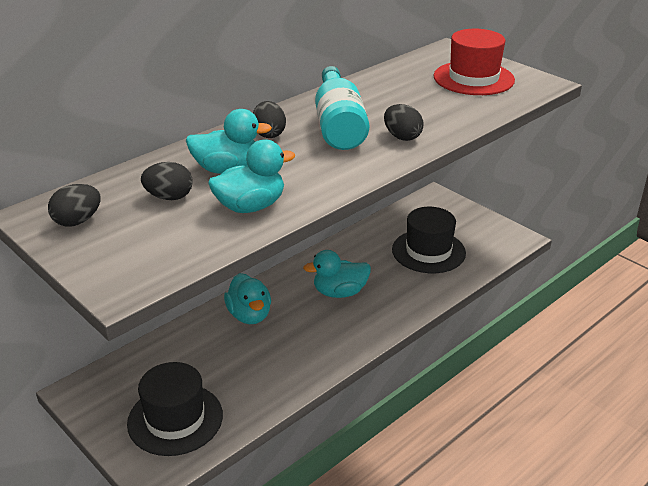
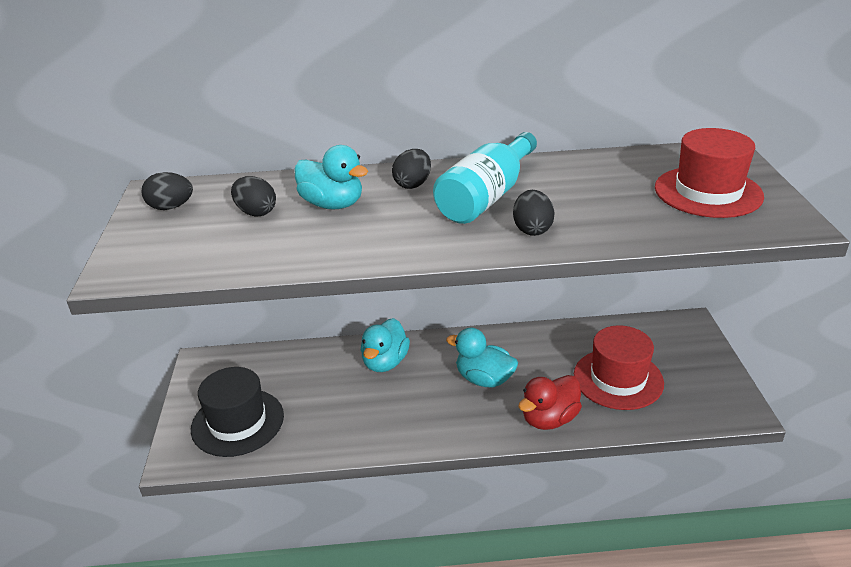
camera: 40 degrees right, 0 degrees up
turquoise duck [208,140,295,213] -> none
black hat [392,207,466,273] -> red hat [574,325,664,410]
none -> red duck [518,375,582,430]

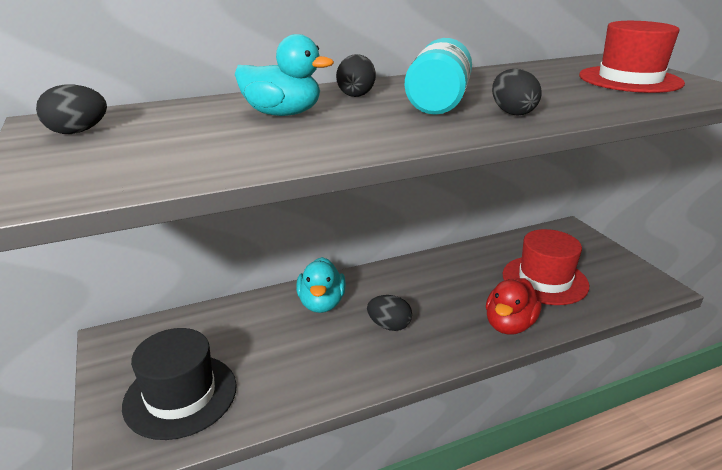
camera: 20 degrees left, 5 degrees down
black egg [231,176,276,216] -> black egg moved to [367,295,412,331]
turquoise duck [446,328,518,387] -> none

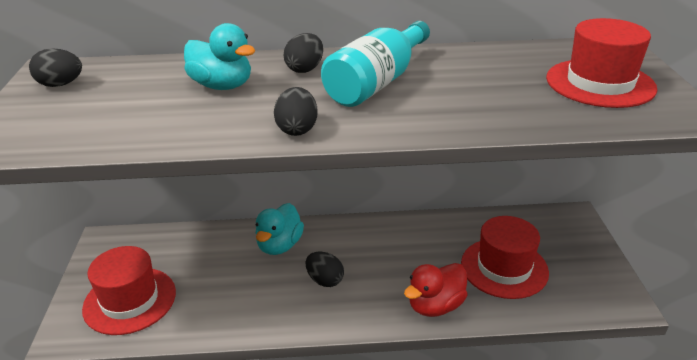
camera: 20 degrees right, 5 degrees up
black hat [122,328,237,440] -> red hat [82,246,176,335]
black egg [492,69,542,115] -> black egg moved to [274,87,318,136]

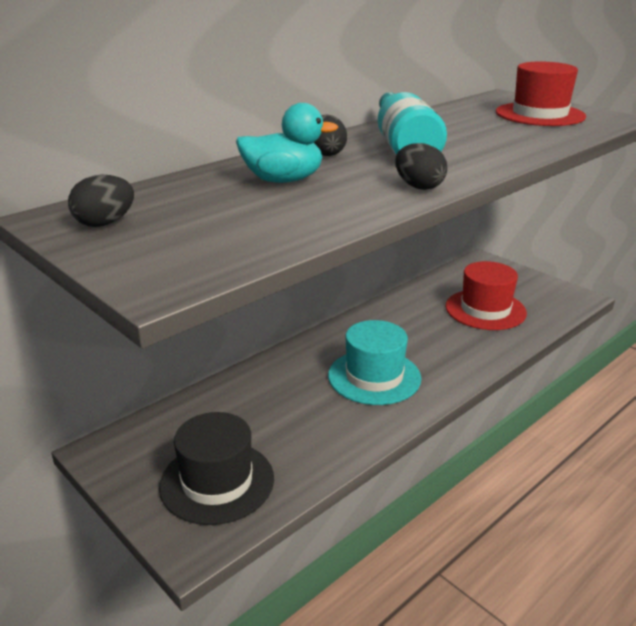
camera: 40 degrees left, 5 degrees down
red hat [82,246,176,335] -> black hat [159,412,274,525]
turquoise duck [256,203,304,255] -> none
black egg [306,252,344,287] -> turquoise hat [328,320,421,405]
red duck [404,263,468,317] -> none

